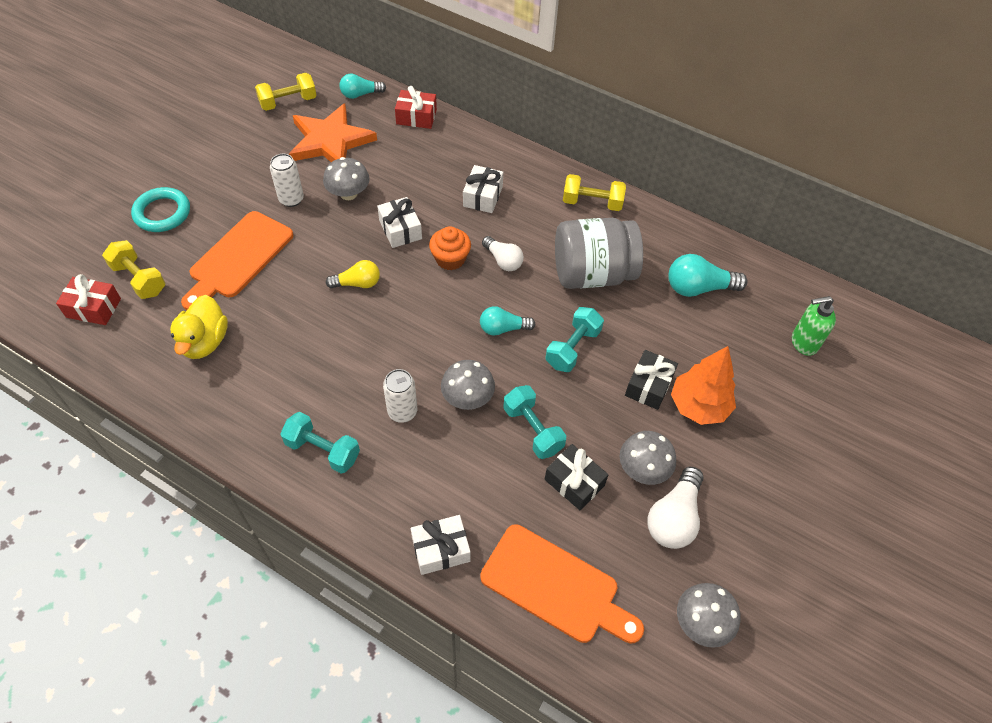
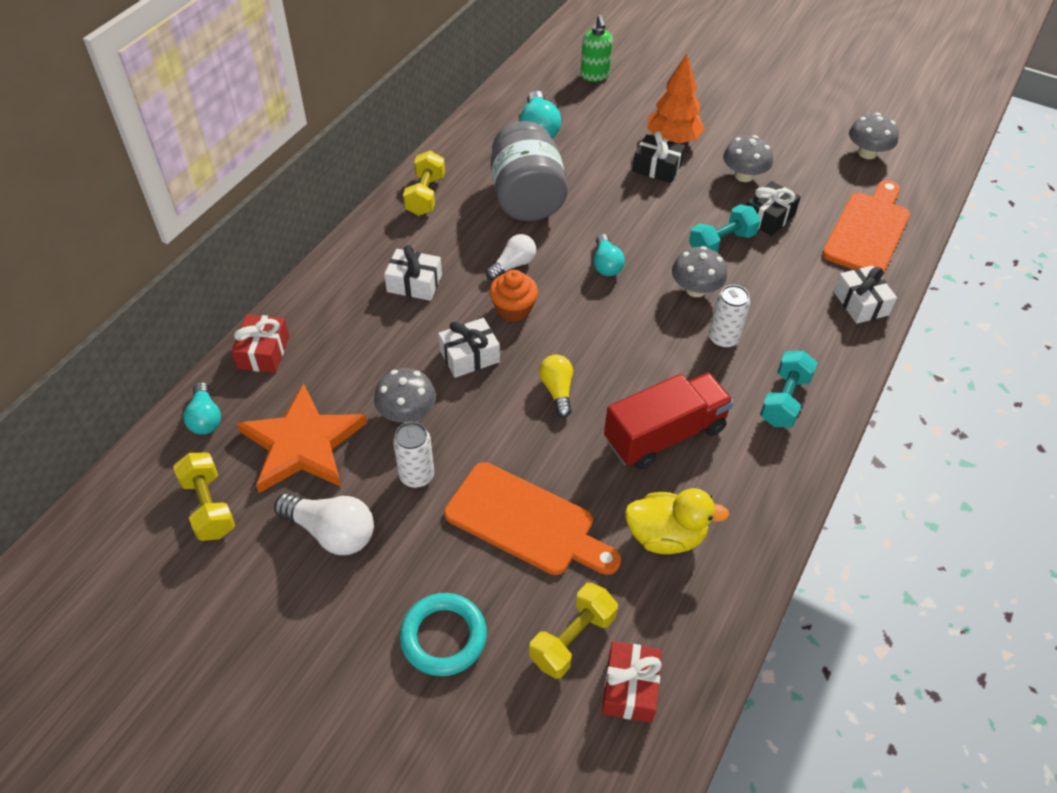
camera: 90 degrees left, 5 degrees down
turquoise dumbbell [545,307,604,372] -> none
white light bulb [647,467,704,549] -> white light bulb moved to [274,493,374,555]
none -> red truck [604,373,734,469]

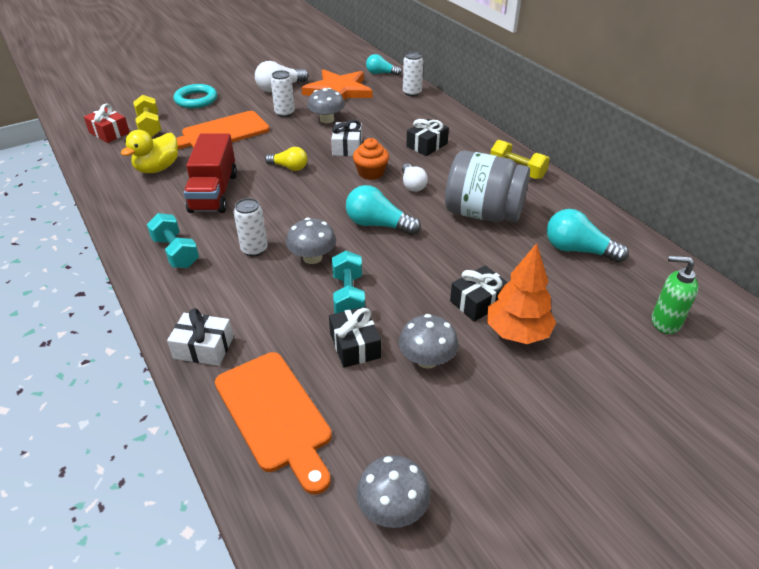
camera: 120 degrees right, 10 degrees down
yellow dumbbell [173,453,235,541] -> none
red gift [231,314,289,373] -> white can [403,52,423,96]
white gift [384,245,442,301] -> black gift [406,119,449,156]
turquoise light bulb [594,234,625,276] -> turquoise light bulb [346,185,421,235], size x1.51

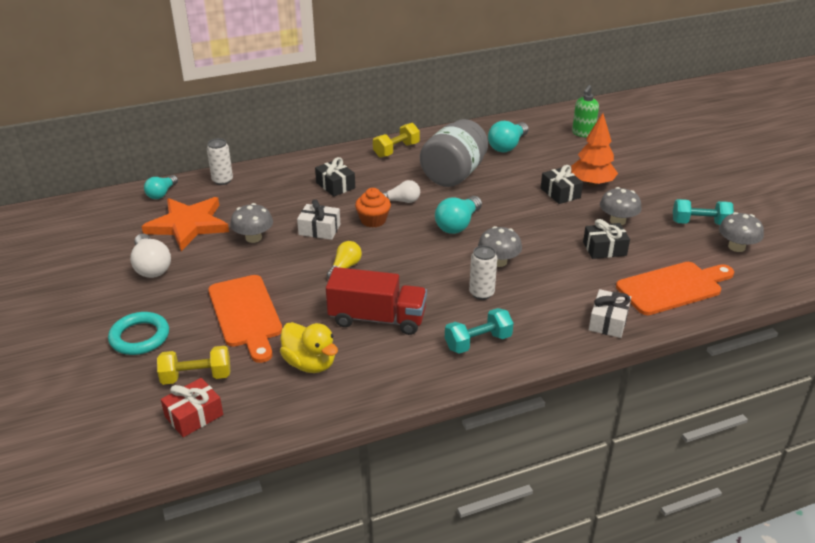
camera: 80 degrees left, 5 degrees down
white can [271,70,295,117] -> none
turquoise dumbbell [332,250,365,313] -> turquoise dumbbell moved to [673,199,734,225]

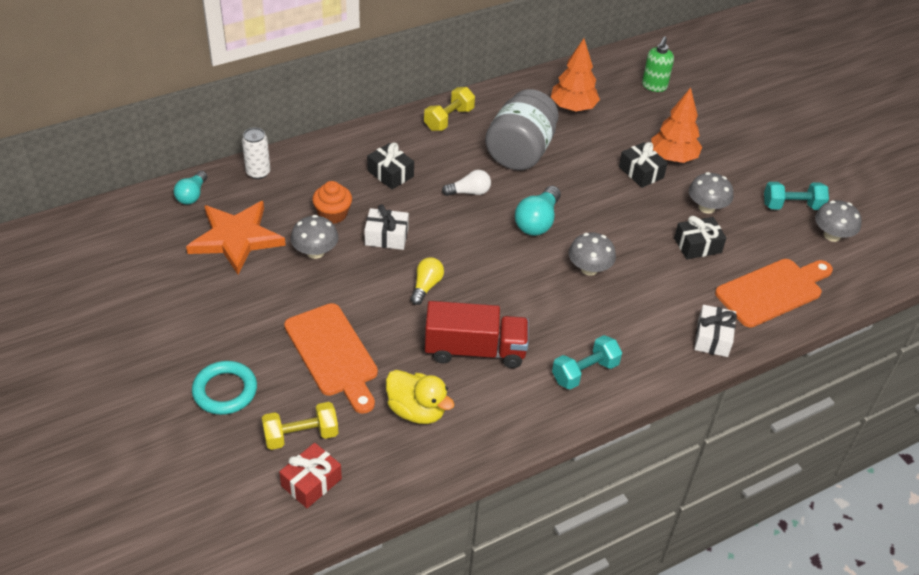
camera: 10 degrees left, 10 degrees up
white light bulb [130,234,171,278] -> none
orange cupcake [355,188,391,227] -> orange cupcake moved to [312,181,352,224]
white can [469,245,497,300] -> none
turquoise light bulb [488,121,529,152] -> orange tree [551,38,600,112]

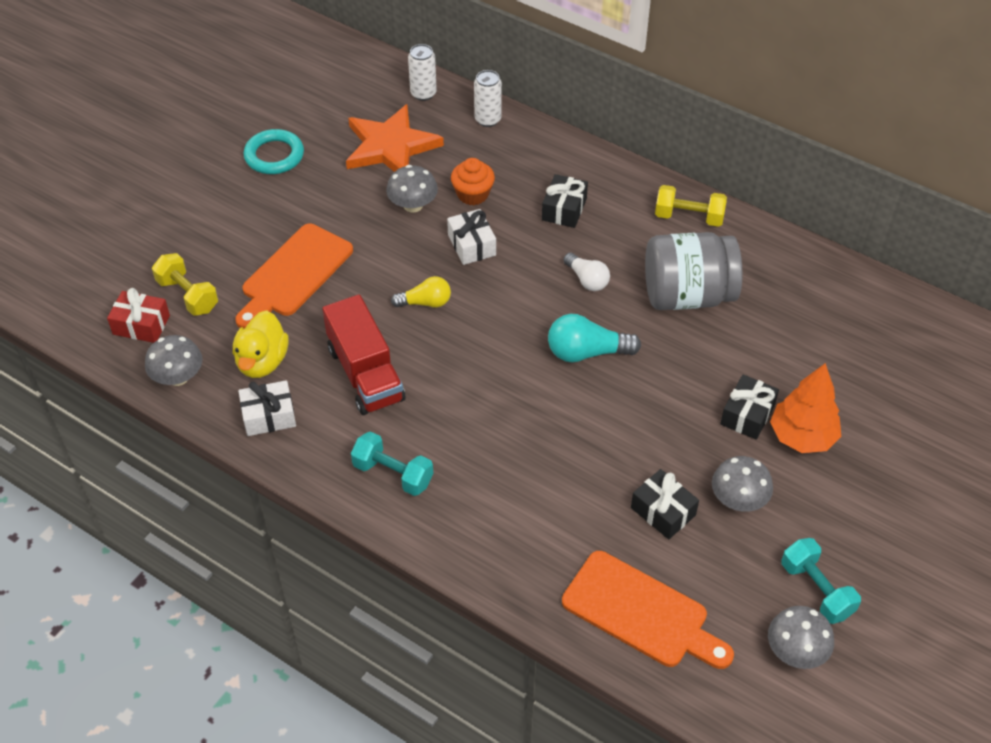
camera: 65 degrees right, 5 degrees up
turquoise light bulb [174,171,207,205] -> white can [408,44,437,101]
turquoise ring [192,361,257,415] -> turquoise ring moved to [244,129,304,174]
orange tree [551,38,600,112] -> none
grey mushroom [569,233,616,276] -> grey mushroom moved to [145,335,202,386]
green soap dispenser [642,36,674,92] -> none
white gift [694,305,737,357] -> white gift moved to [238,380,296,436]

